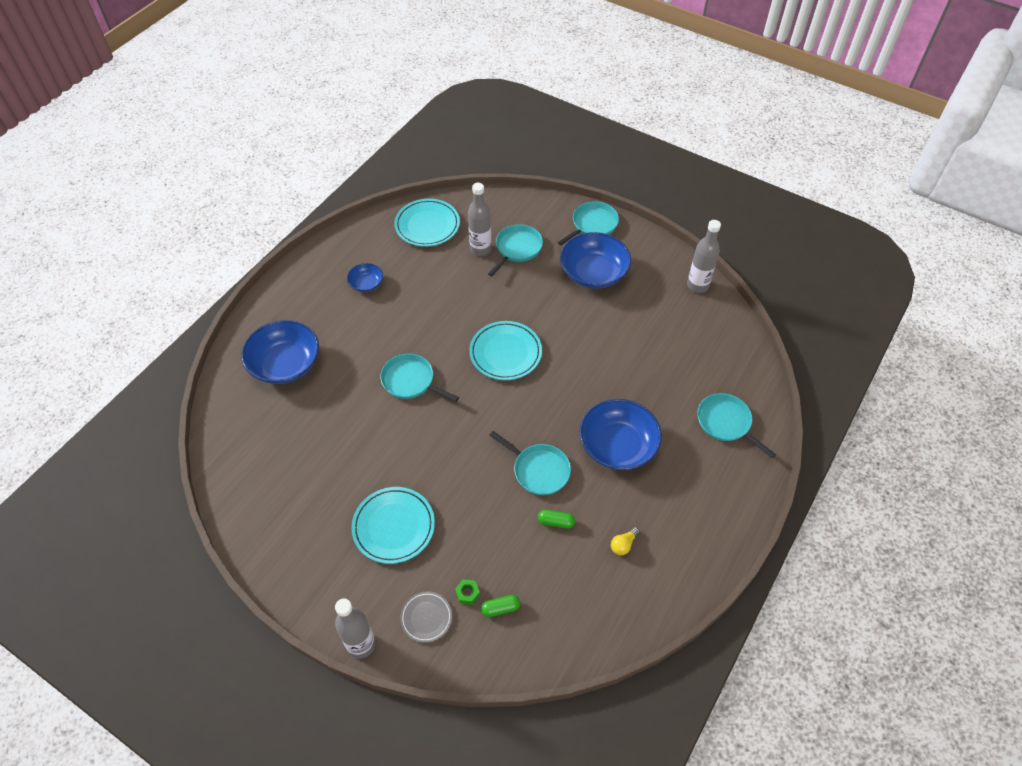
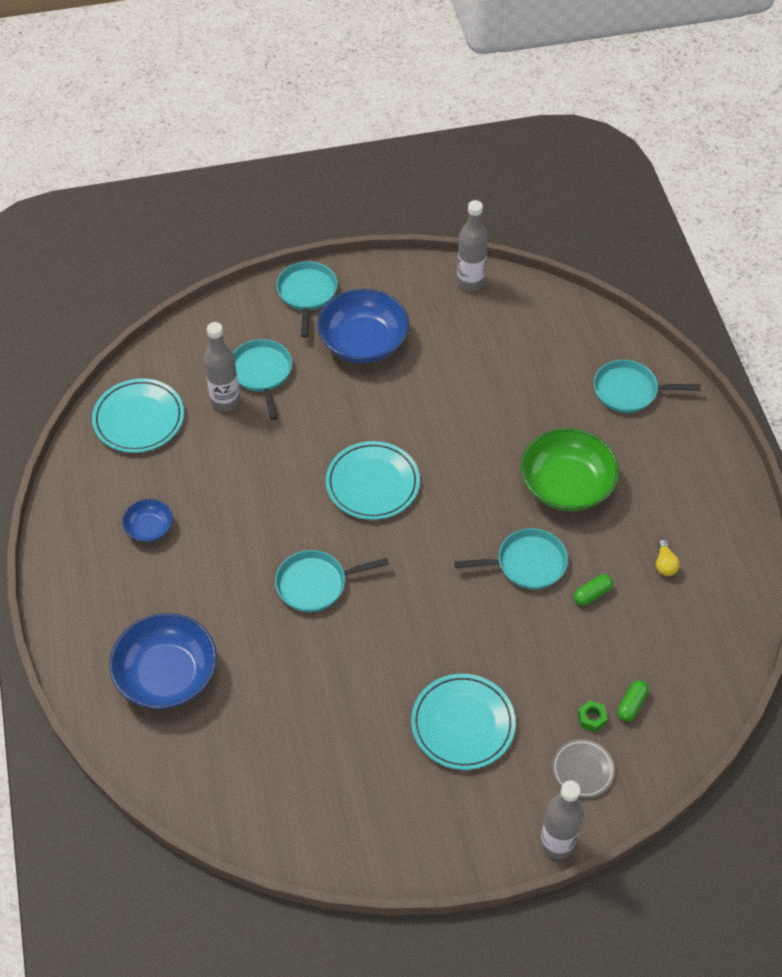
camera: 45 degrees left, 0 degrees up
blue bowl [579,399,662,470] -> green bowl [520,428,619,511]

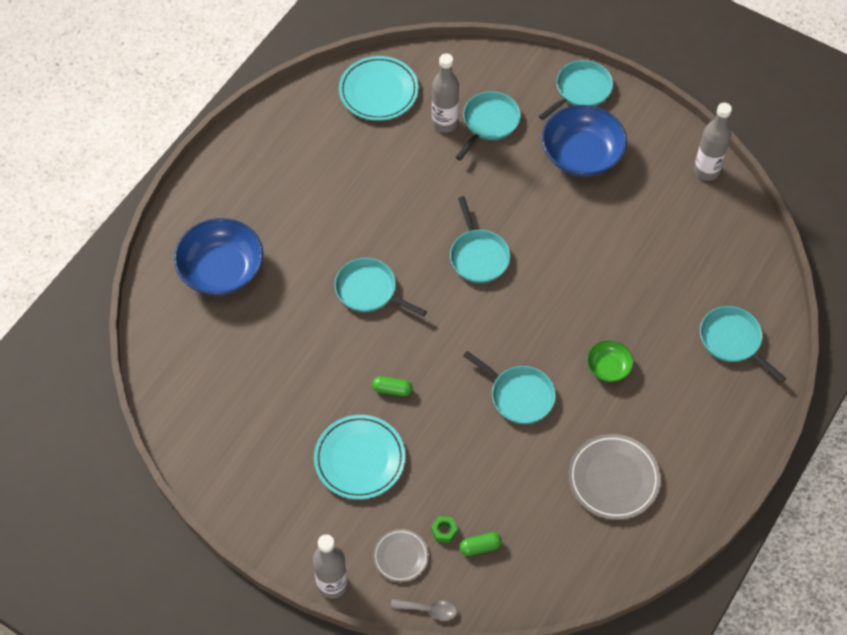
camera: 45 degrees right, 5 degrees up
blue bowl [122,499,173,542] -> none
turquoise plate [326,441,420,520] -> turquoise pan [450,196,510,283]
green bowl [520,428,619,511] -> green bowl [587,340,634,382], size x0.51
green capsule [574,574,613,606] -> green capsule moved to [372,376,412,396]
yellow light bulb [656,539,680,576] -> grey plate [568,434,661,520]
none -> grey spoon [391,599,457,621]

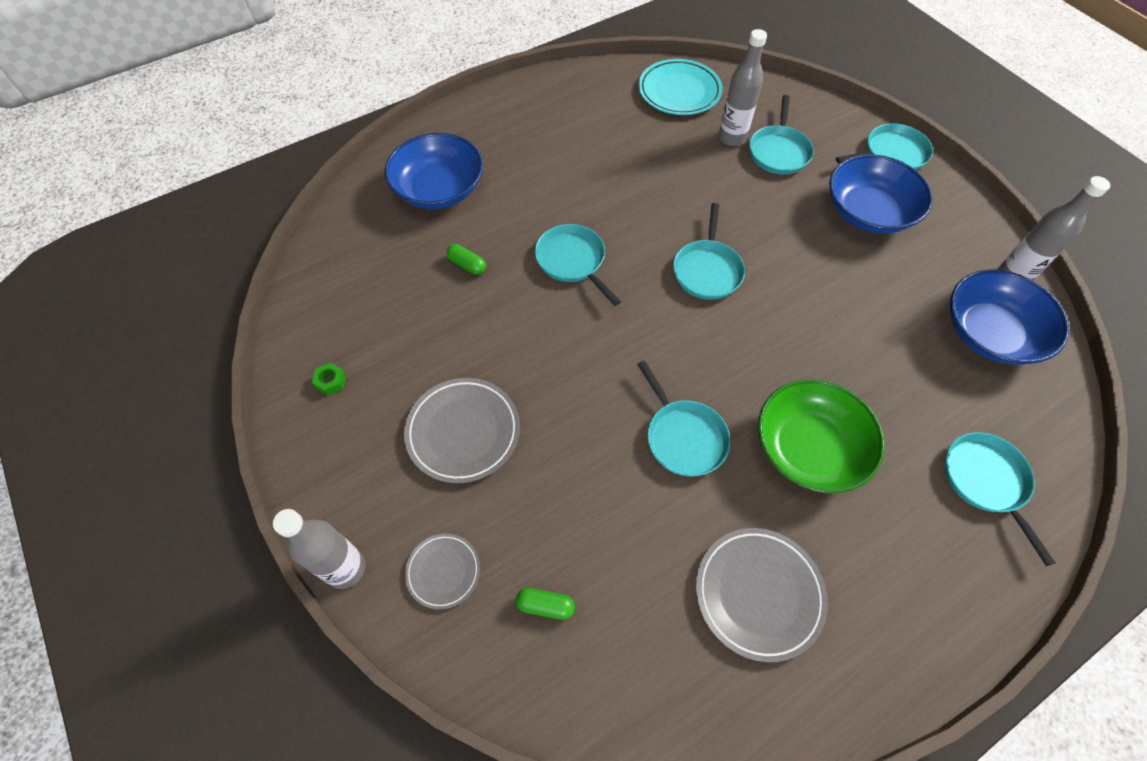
camera: 25 degrees right, 0 degrees up
turquoise plate [314,415,405,499] -> grey plate [404,378,520,483]
green capsule [372,376,412,396] -> green capsule moved to [447,244,486,275]
grey spoon [391,599,457,621] -> none
green nut [431,516,458,543] -> green nut moved to [312,362,346,396]
turquoise pan [455,91,521,161] -> turquoise pan turned 135 degrees clockwise [749,95,814,175]
green bowl [587,340,634,382] -> green bowl [758,379,885,493], size x1.97
none -> blue bowl [950,269,1069,365]

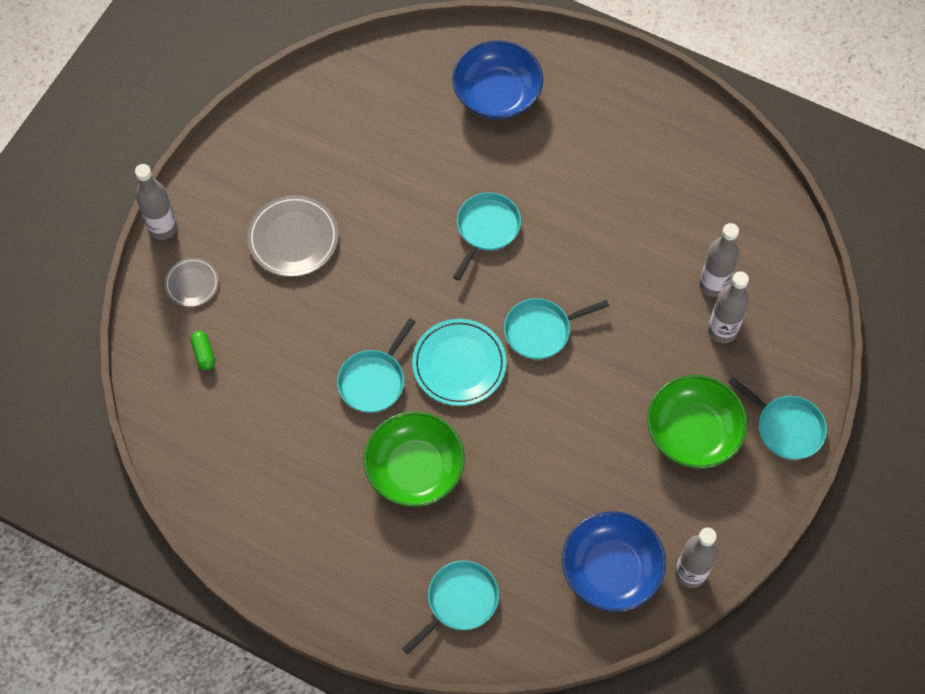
camera: 60 degrees right, 5 degrees up
green nut [312,362,346,396] -> none
green capsule [447,244,486,275] -> none
turquoise plate [639,59,723,115] -> turquoise plate moved to [412,319,507,406]
grey plate [696,528,828,662] -> none
turquoise pan [749,95,814,175] -> grey bottle [708,271,749,343]
blue bowl [829,154,933,234] -> green bowl [647,375,748,469]

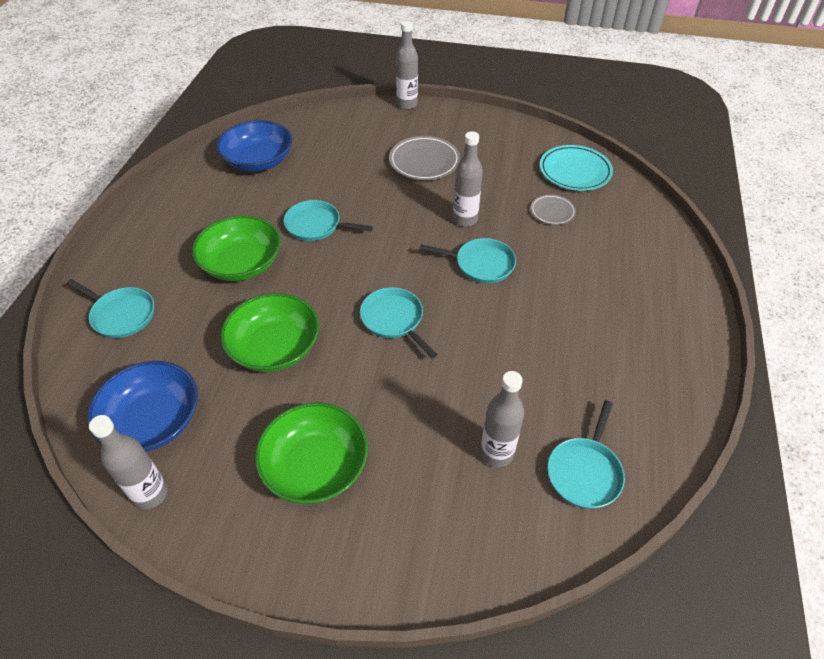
camera: 75 degrees right, 15 degrees down
grey plate [165,258,219,307] -> grey plate moved to [531,195,576,225]
green capsule [191,331,215,370] -> none
turquoise plate [412,319,507,406] -> turquoise plate moved to [540,145,613,191]
blue bowl [452,40,543,119] -> blue bowl moved to [217,120,292,172]
grey bottle [708,271,749,343] -> grey bottle moved to [453,131,483,227]
turquoise pan [728,377,827,460] -> turquoise pan moved to [547,400,625,509]
none -> green bowl [221,293,319,372]

